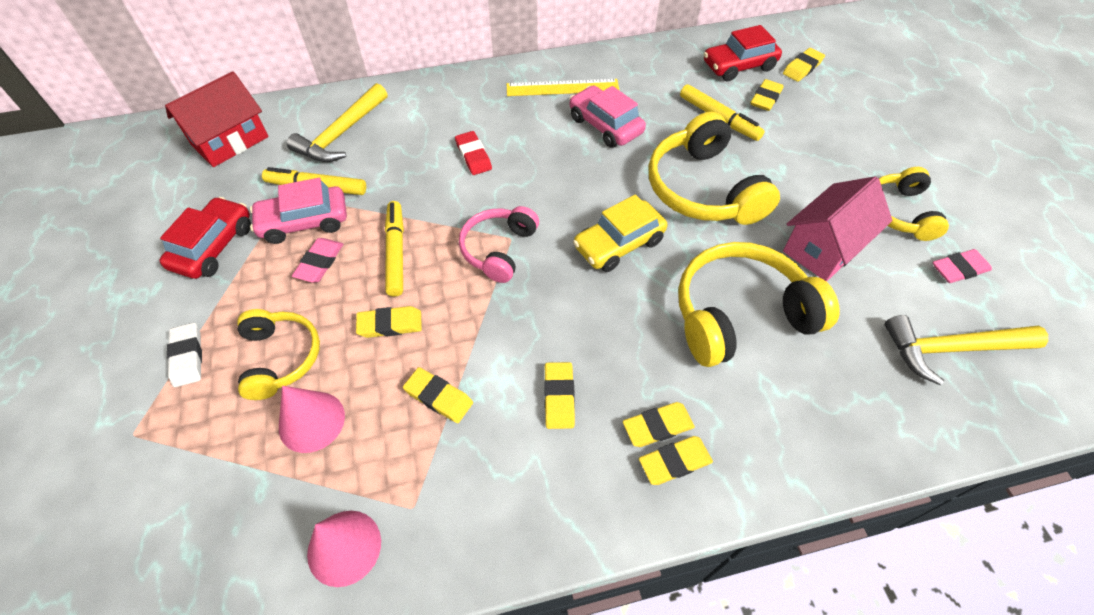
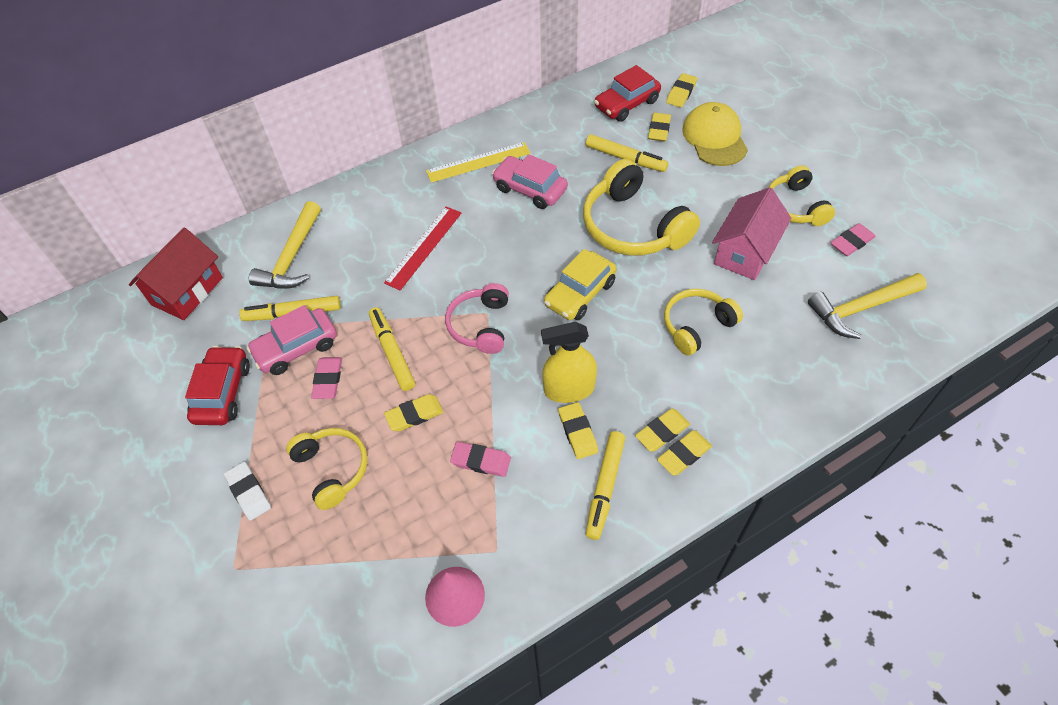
camera: 15 degrees left, 0 degrees up
pink cone [279,386,345,453] -> none
yellow eraser [403,367,473,423] -> pink eraser [450,442,511,477]
red eraser [455,131,492,175] -> red ruler [384,206,462,290]
yellow headphones [678,242,840,367] -> yellow headphones [664,289,743,356], size x0.61
none -> yellow spray bottle [541,322,597,403]
none -> yellow marker [586,431,625,540]
none -> yellow cap [682,102,748,166]

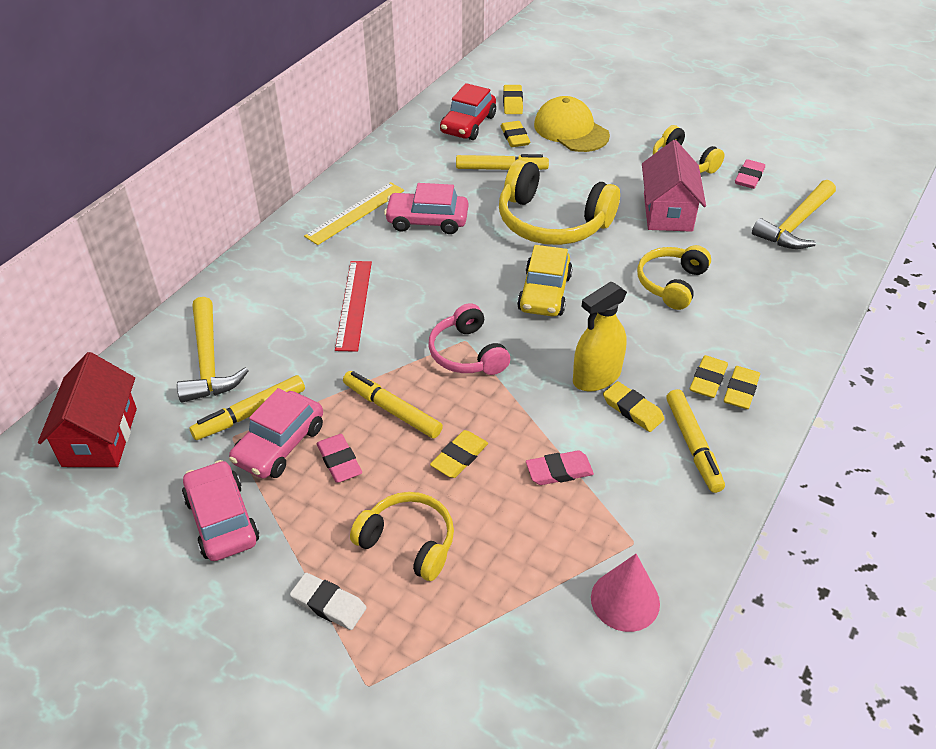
camera: 30 degrees left, 10 degrees down
red car [185,346,250,425] -> pink car [182,460,259,561]

